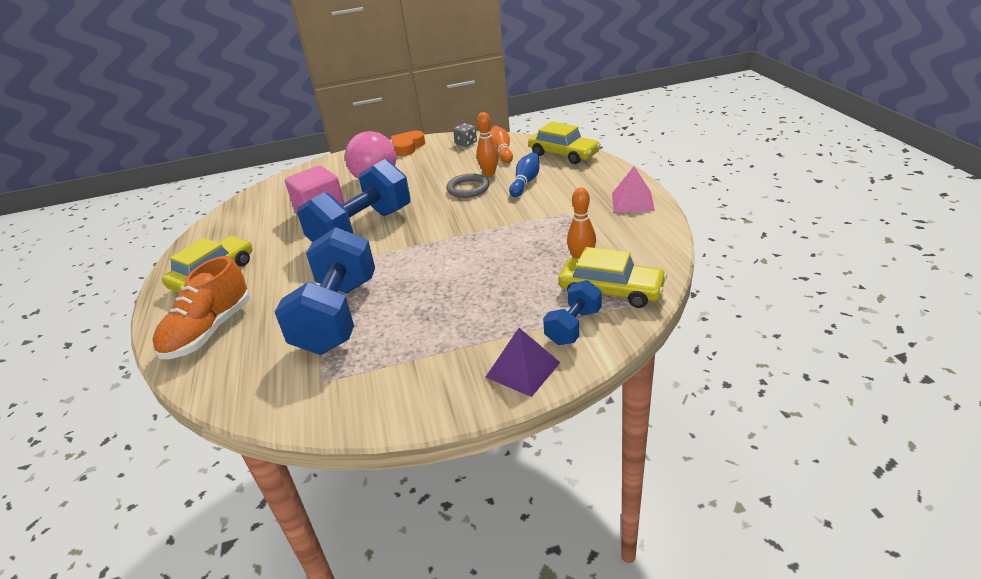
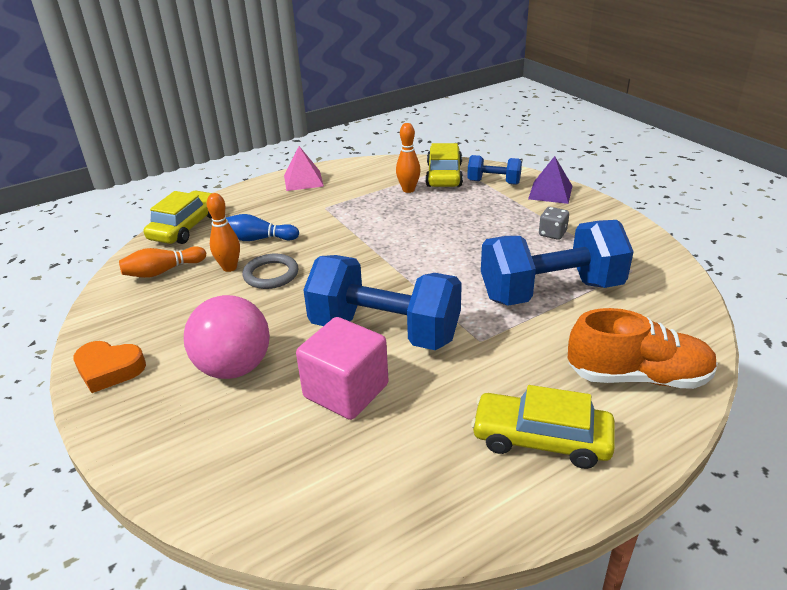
camera: 110 degrees left, 0 degrees up
grey dice [453,123,477,147] -> grey dice moved to [539,207,569,240]

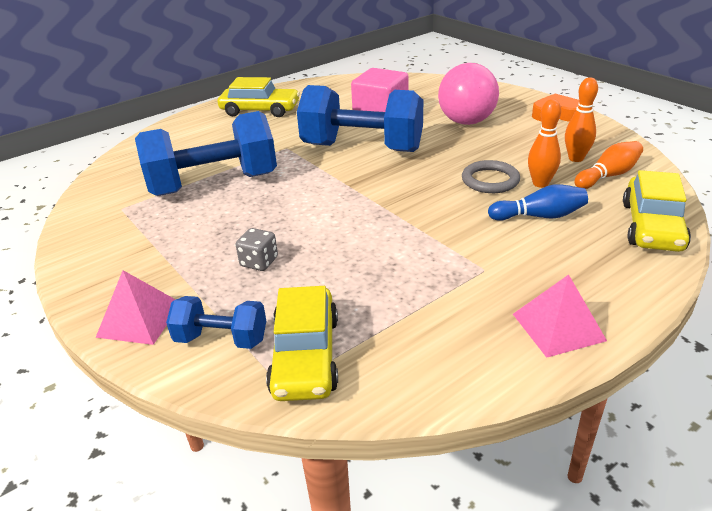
camera: 175 degrees right, 0 degrees up
orange bowling pin [396,123,420,193] -> orange bowling pin moved to [565,77,598,162]
purple pyramid [528,156,572,204] -> pink pyramid [96,270,176,345]
grey dice [539,207,569,240] -> grey dice moved to [236,228,278,271]
orange shoe [568,308,718,389] -> none

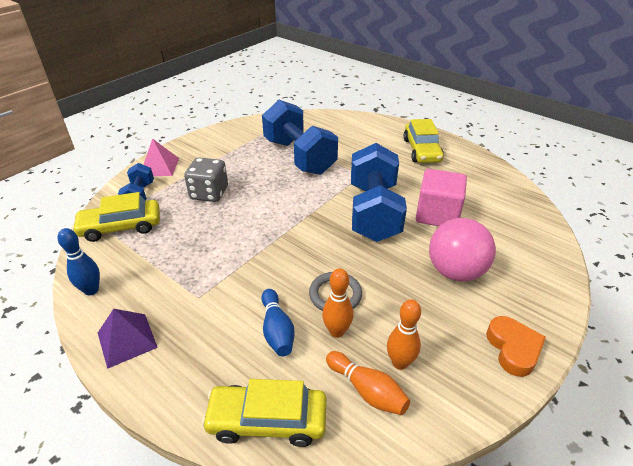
camera: 75 degrees right, 5 degrees up
grey dice [236,228,278,271] -> grey dice [184,157,228,202], size x1.70
pink pyramid [513,275,607,358] -> purple pyramid [98,309,158,369]
none -> blue bowling pin [58,228,100,295]

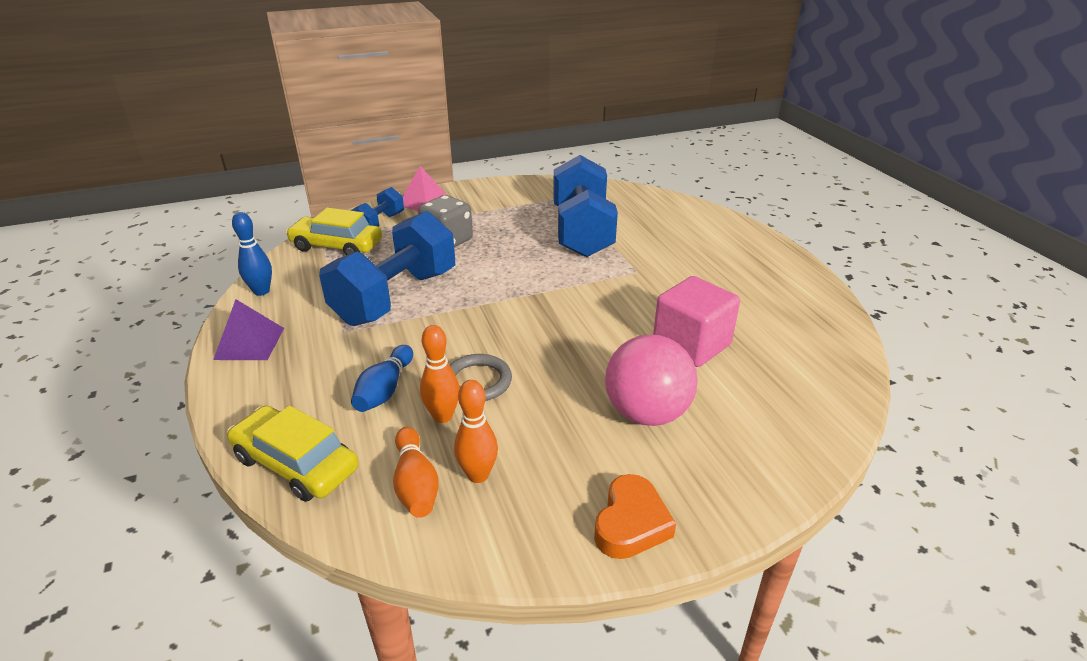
camera: 30 degrees right, 5 degrees down
blue dumbbell [351,143,407,242] -> blue dumbbell moved to [319,211,455,326]
yellow car [403,119,444,163] -> none

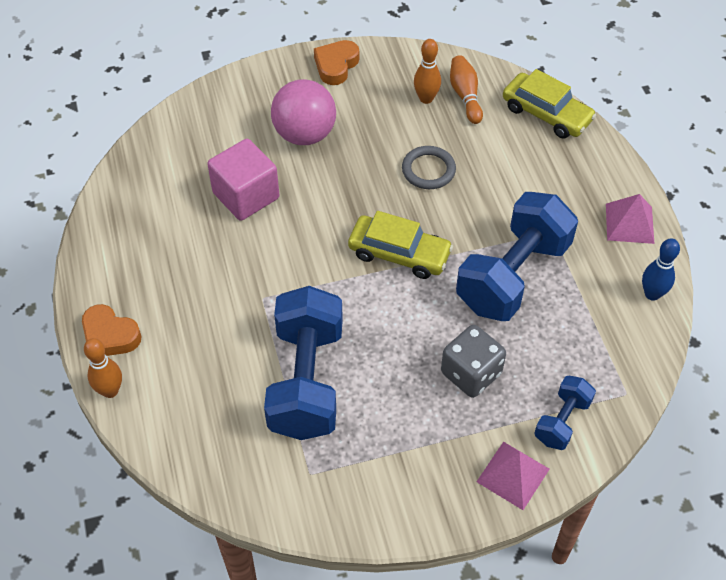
camera: 175 degrees left, 20 degrees up
purple pyramid [213,299,284,360] -> pink pyramid [606,194,654,244]
yellow car [286,208,382,255] -> yellow car moved to [348,211,453,279]
blue bowling pin [351,345,413,412] -> none
orange bowling pin [420,325,460,423] -> orange bowling pin moved to [84,338,122,398]
none -> orange heart [82,304,141,356]

